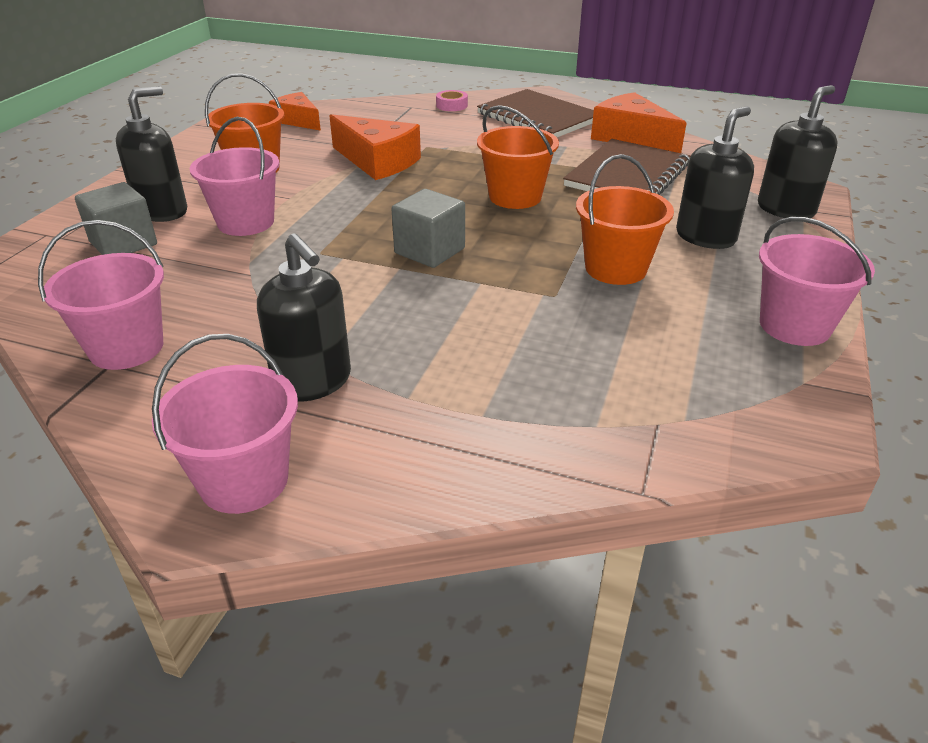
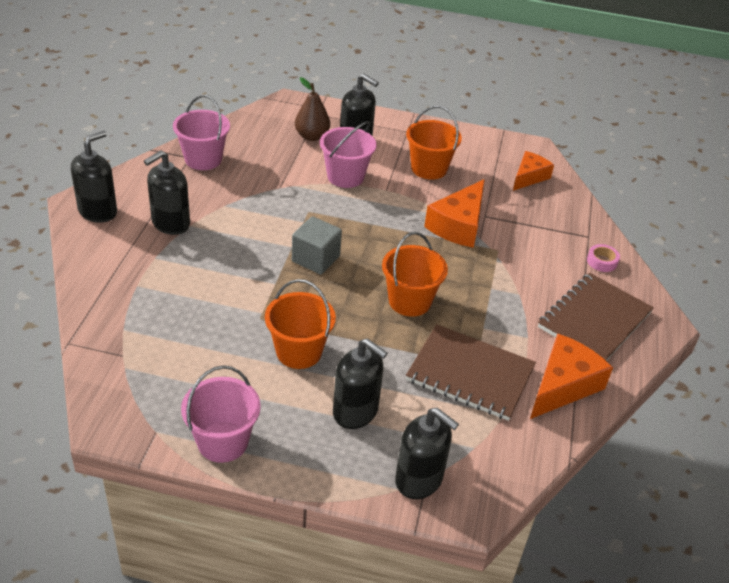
camera: 80 degrees right, 5 degrees up
grey cube [75,182,157,255] -> brown pear [295,77,330,141]
pink bucket [152,334,298,514] -> black soap dispenser [71,131,117,223]

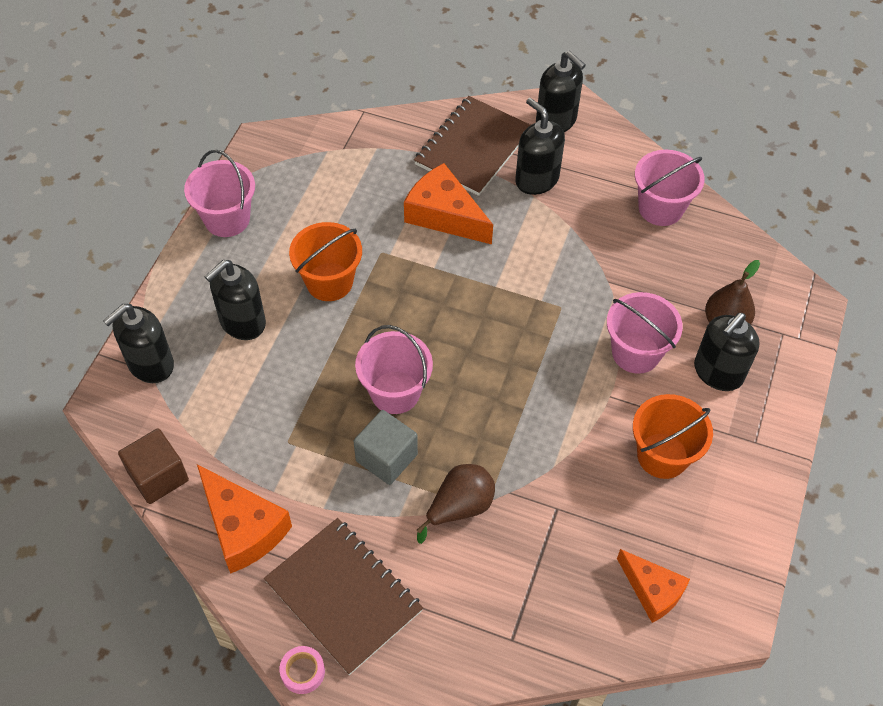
camera: 100 degrees right, 15 degrees up
grey cube [292,216,342,275] -> grey cube moved to [354,410,418,485]
orange bucket [382,232,448,317] -> pink bucket [355,325,433,414]
brown notebook [406,324,536,421] -> brown notebook moved to [414,96,530,196]
orange cheese [424,179,485,248] -> orange cheese moved to [404,163,493,244]
pink tape [587,244,620,272] -> pink tape moved to [279,646,325,694]
none -> brown cube [118,428,189,504]
none -> brown pear [417,464,495,544]

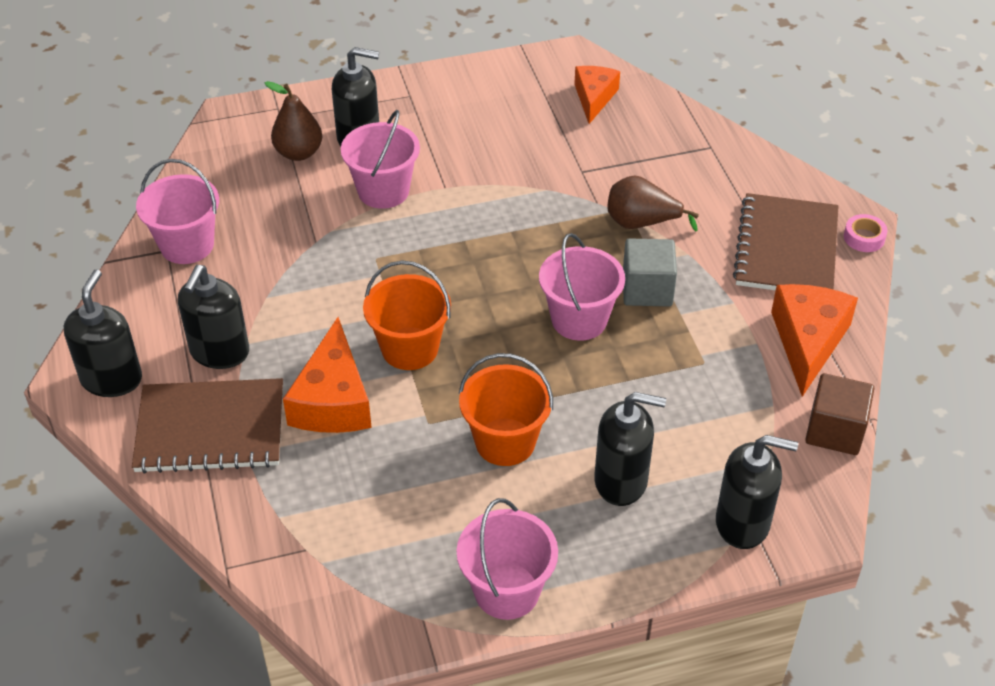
camera: 125 degrees left, 10 degrees down
orange bucket [633,394,713,479] -> orange bucket moved to [363,261,451,370]

